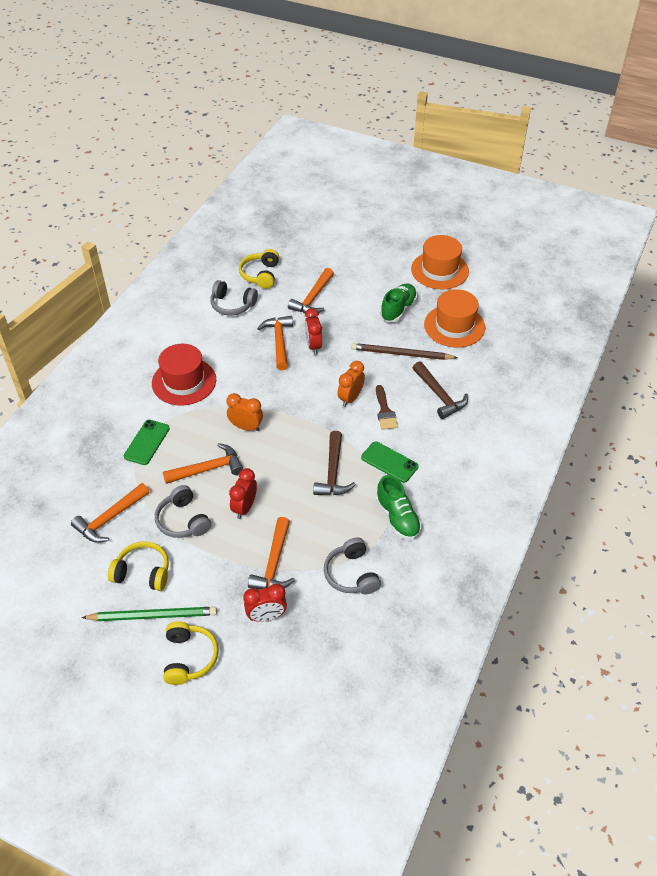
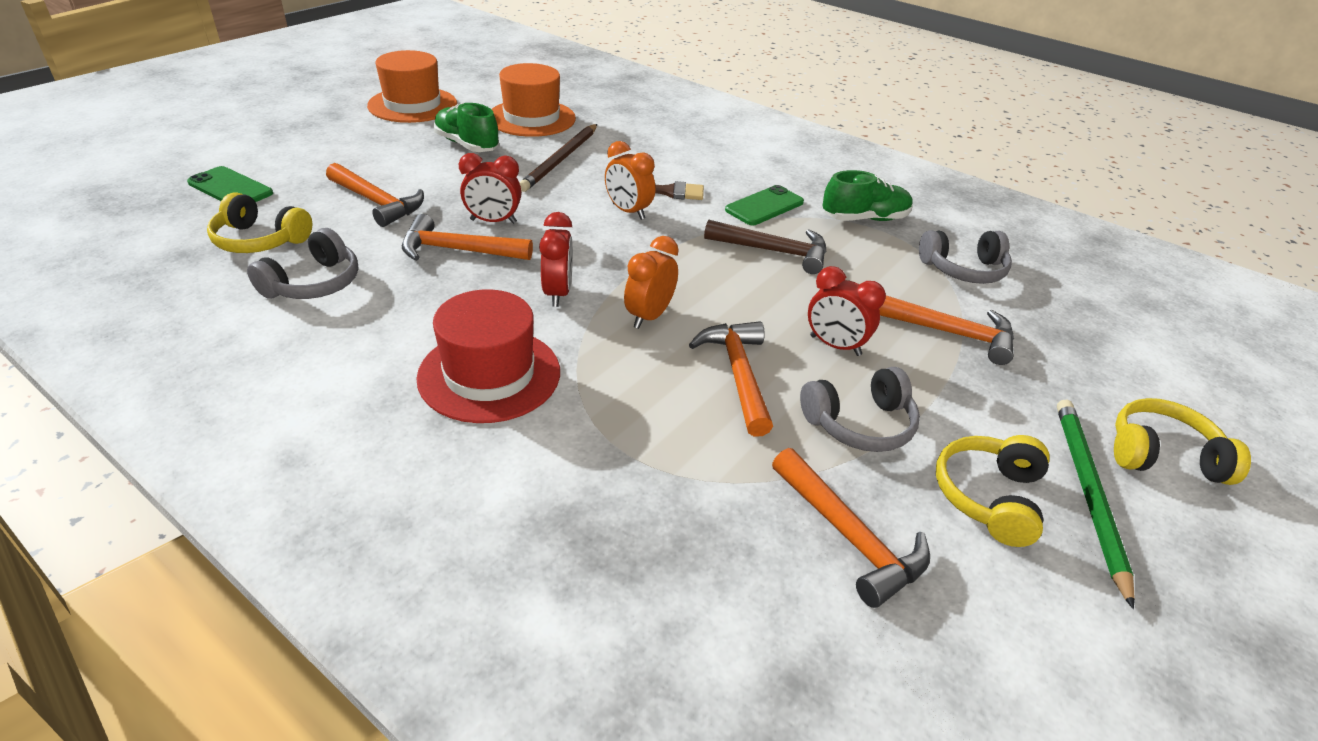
camera: 80 degrees left, 10 degrees down
green phone [124,420,170,465] -> green phone moved to [187,166,273,202]
red clock [243,584,287,622] -> red clock moved to [539,212,573,307]
brown hammer [413,361,468,419] -> none

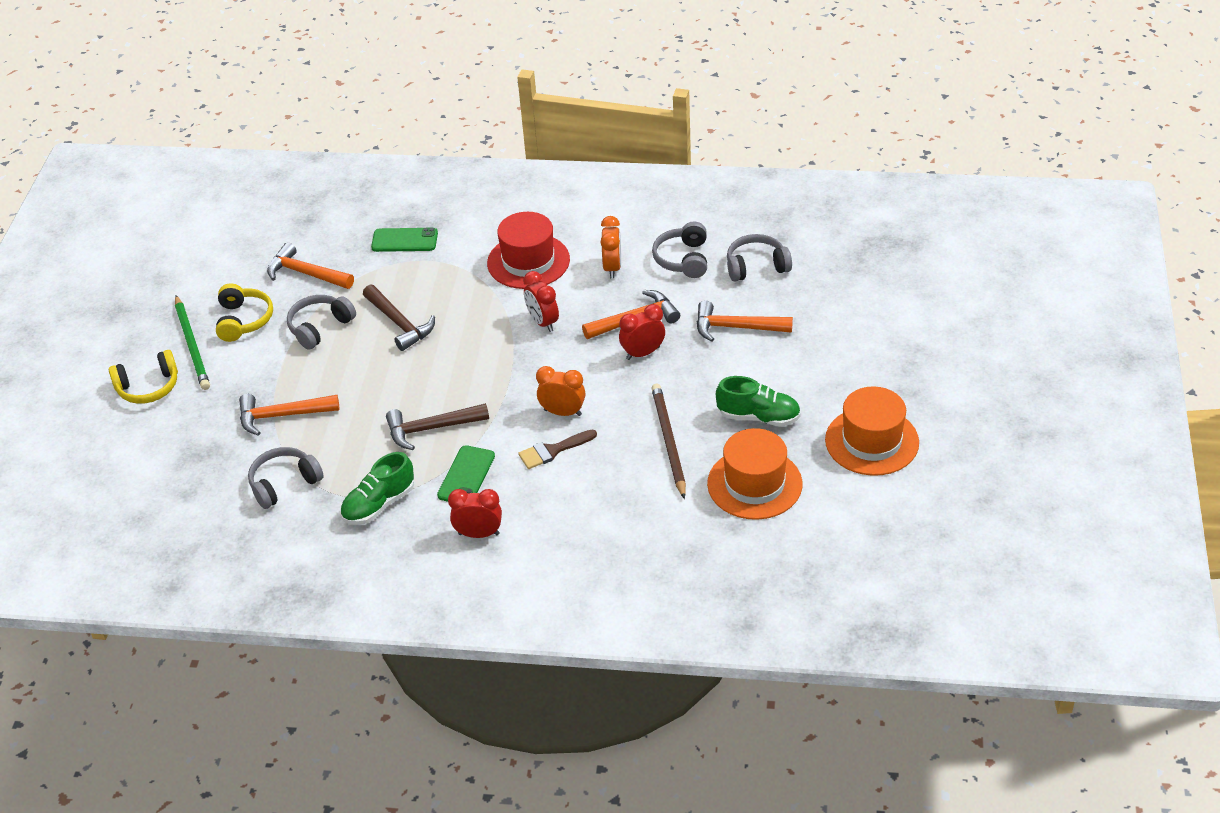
camera: 155 degrees right, 5 degrees up
green phone [187,166,273,202] -> green phone moved to [371,228,438,252]
yellow headphones [207,192,312,253] -> grey headphones [727,234,792,281]
orange clock [624,236,679,329] -> orange clock moved to [601,216,621,278]
orange hammer [689,321,773,437] -> brown hammer [363,285,435,351]
red clock [808,266,886,356] -> red clock moved to [448,489,502,538]

